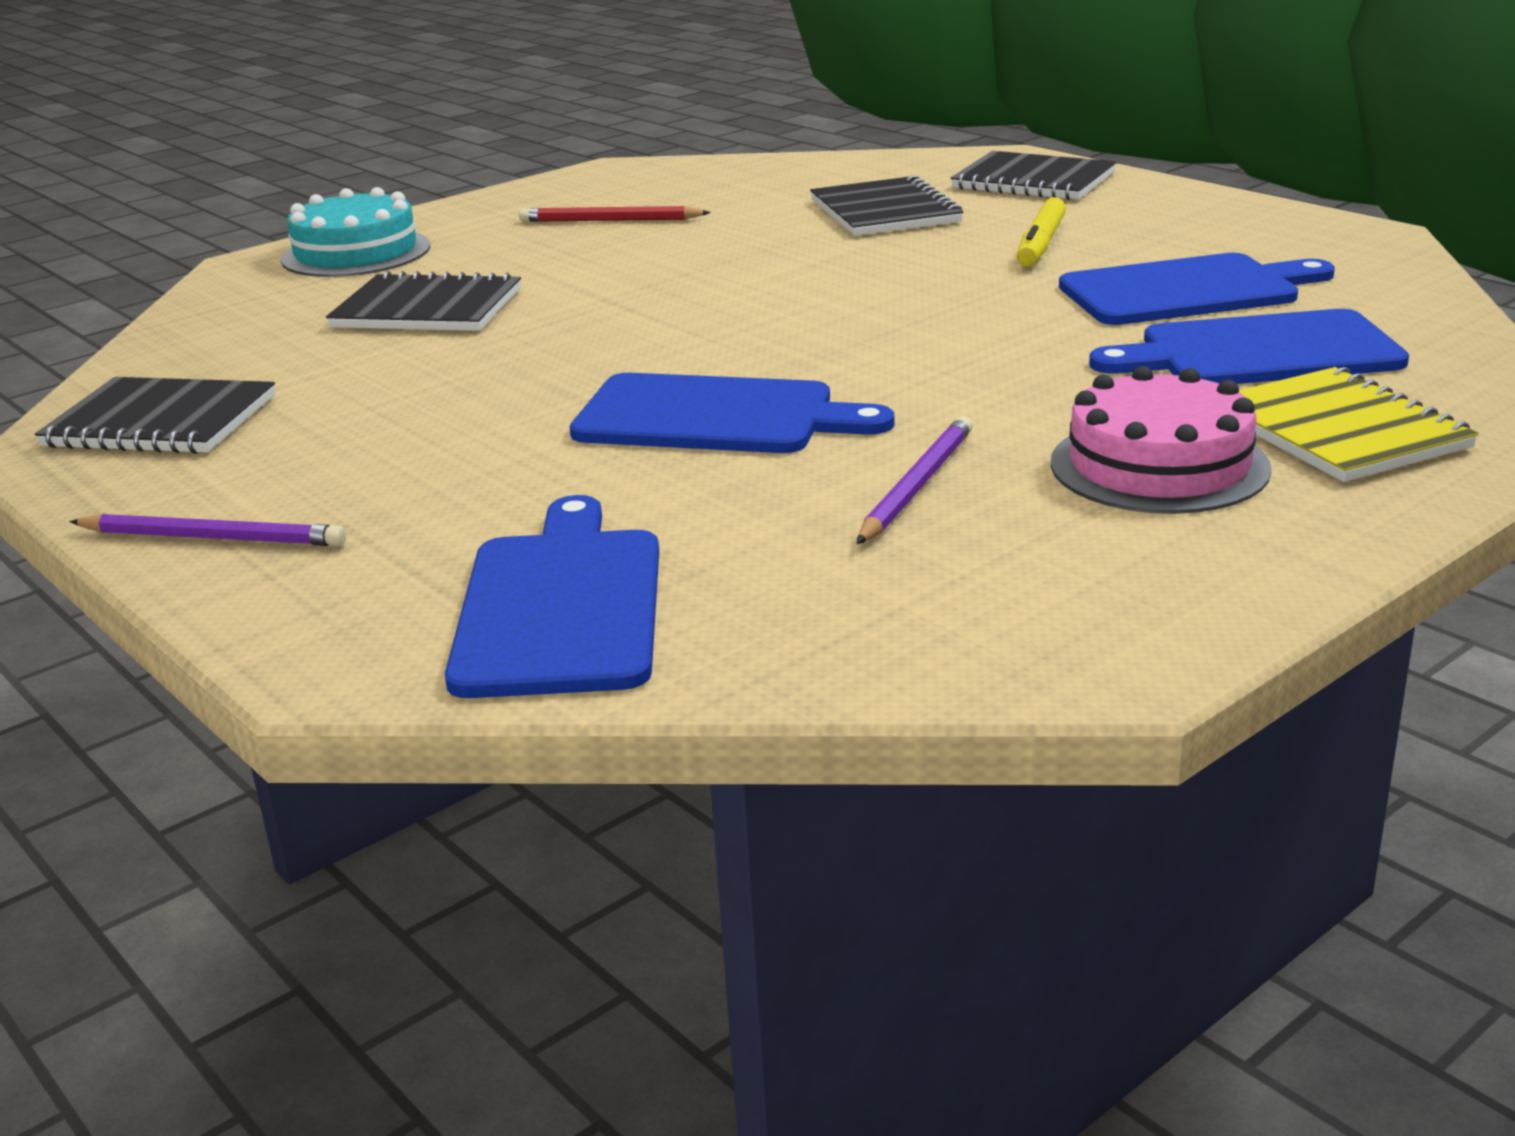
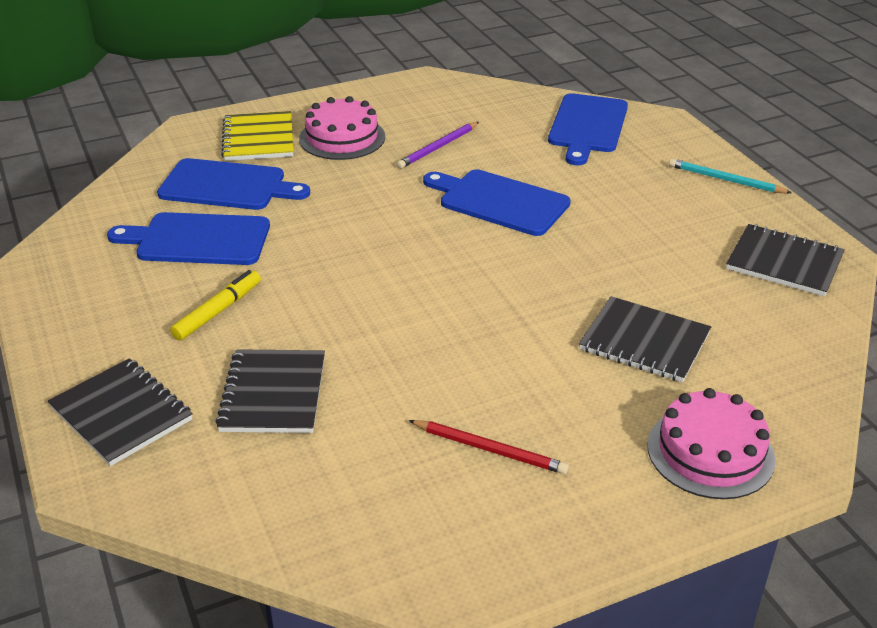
camera: 165 degrees left, 10 degrees up
purple pencil [69,514,346,546] -> turquoise pencil [669,158,792,193]
turquoise cake [281,187,430,277] -> pink cake [647,388,776,499]

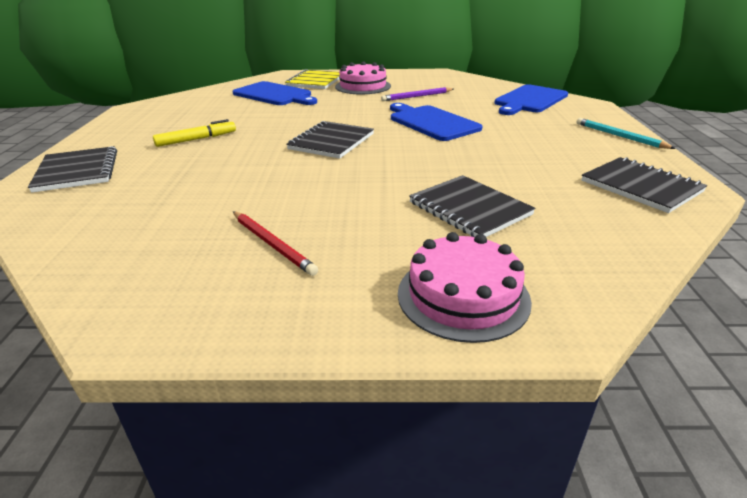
camera: 25 degrees right, 5 degrees down
blue cutting board [107,212,270,265] -> none
black notebook [215,349,325,433] -> black notebook moved to [286,121,374,159]

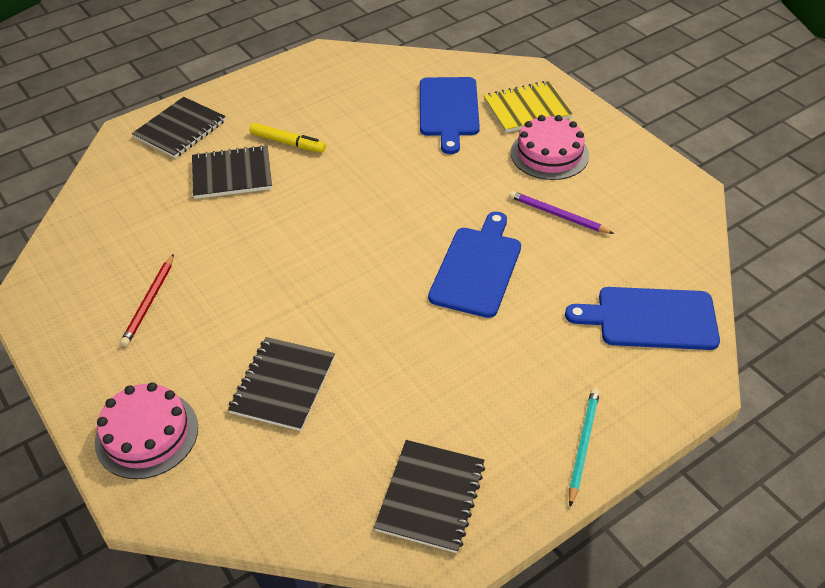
camera: 55 degrees right, 15 degrees up
black notebook [286,121,374,159] -> black notebook moved to [192,145,272,199]

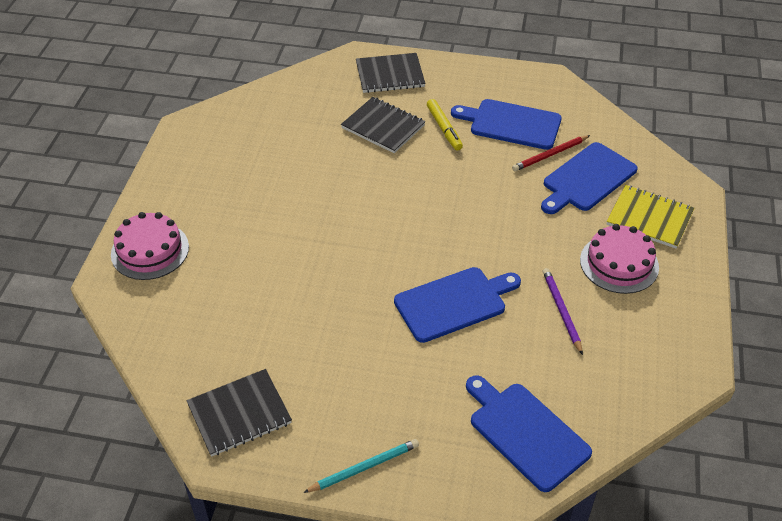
camera: 45 degrees right, 0 degrees up
red pencil [120,254,174,346] -> red pencil moved to [512,135,590,171]
black notebook [228,337,335,431] -> none
none -> blue cutting board [451,99,562,150]

